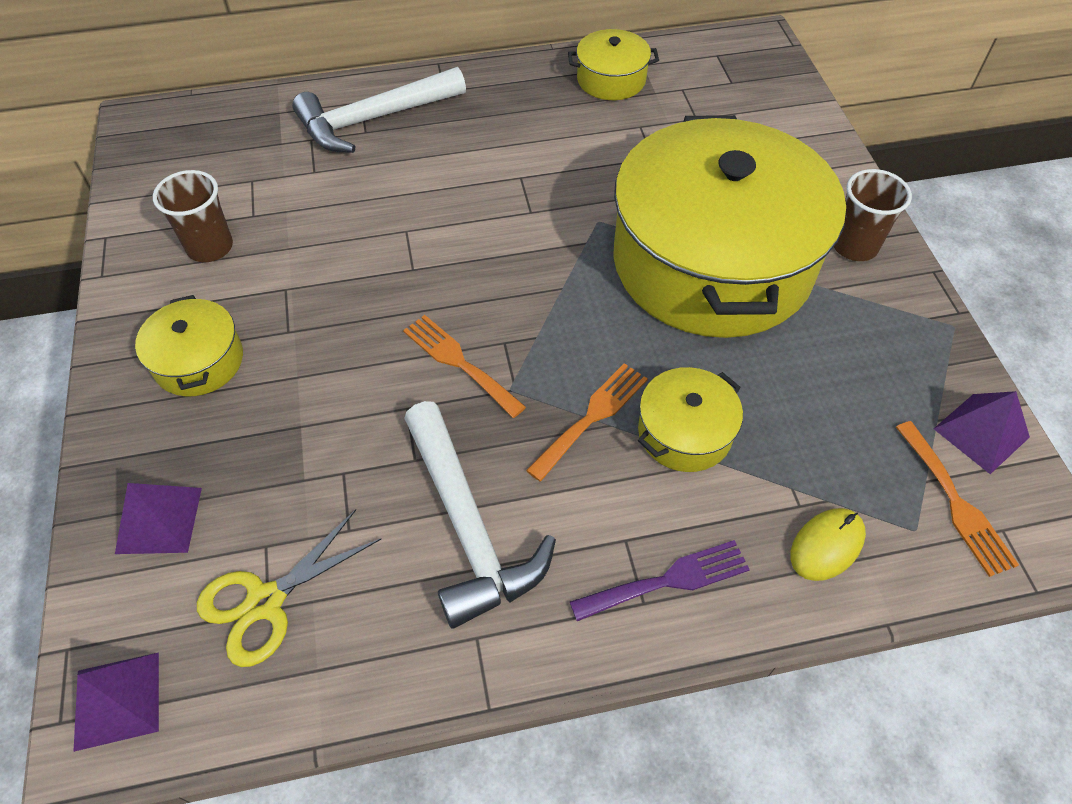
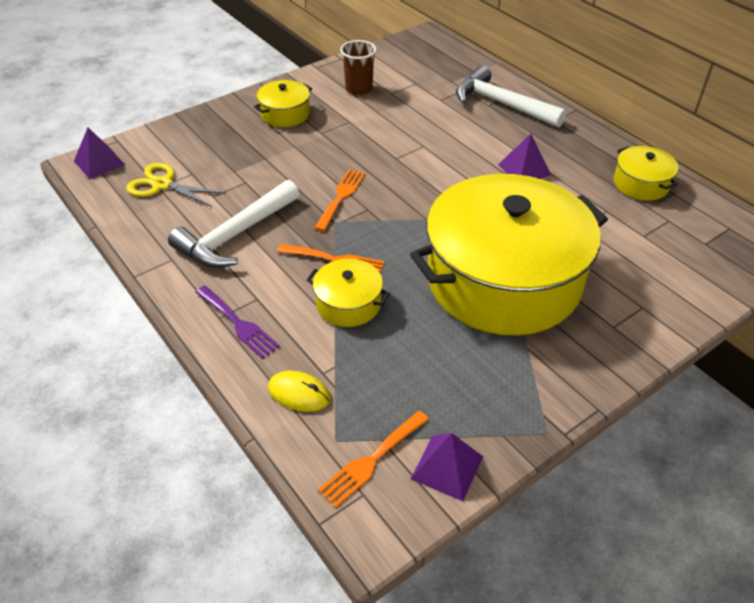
camera: 65 degrees right, 10 degrees down
purple pyramid [115,483,202,554] -> purple pyramid moved to [498,134,551,179]
brown cup [834,169,912,261] -> none

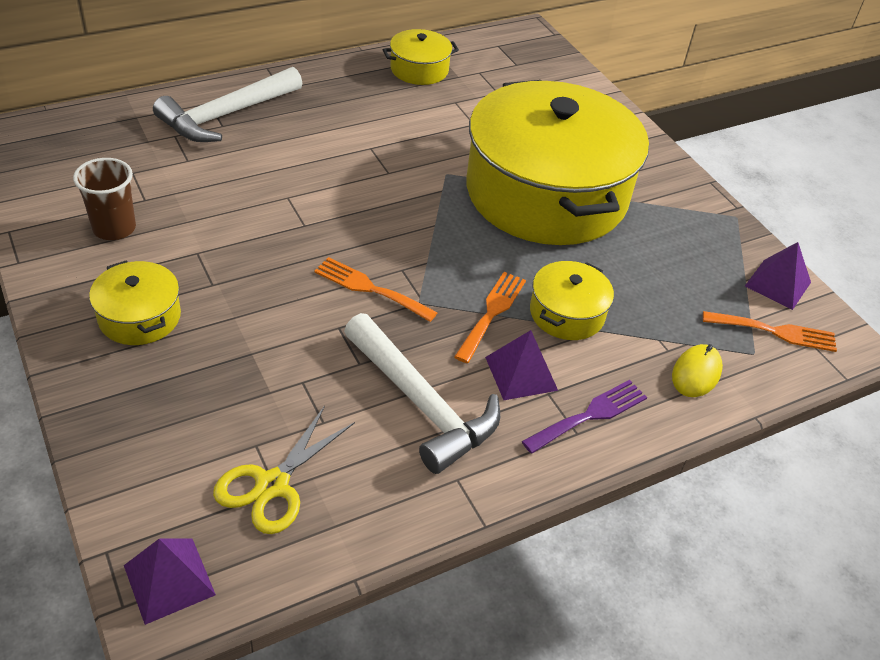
camera: 85 degrees left, 0 degrees up
orange fork [318,411,429,508] -> orange fork turned 45 degrees counterclockwise [703,311,837,352]
purple pyramid [498,134,551,179] -> purple pyramid moved to [485,330,558,400]

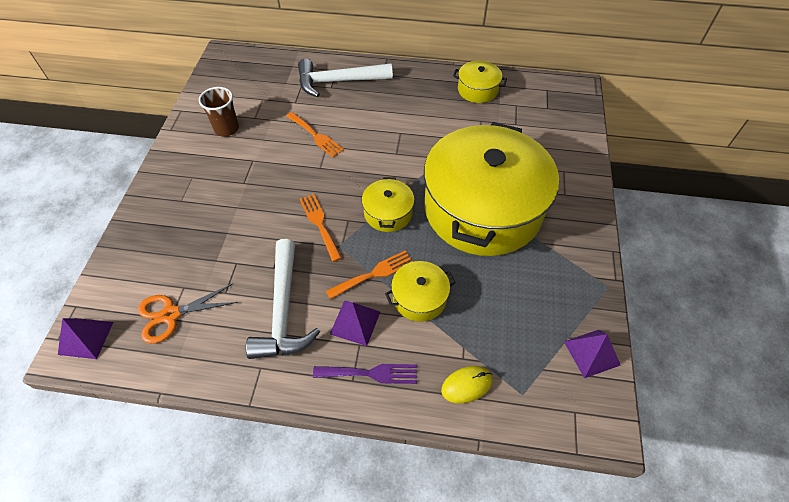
camera: 40 degrees right, 10 degrees up
yellow pot [89,260,181,345] -> yellow pot moved to [362,177,415,232]
yellow scissors [213,405,355,534] -> orange scissors [138,284,238,344]
orange fork [703,311,837,352] -> orange fork moved to [287,112,344,157]

